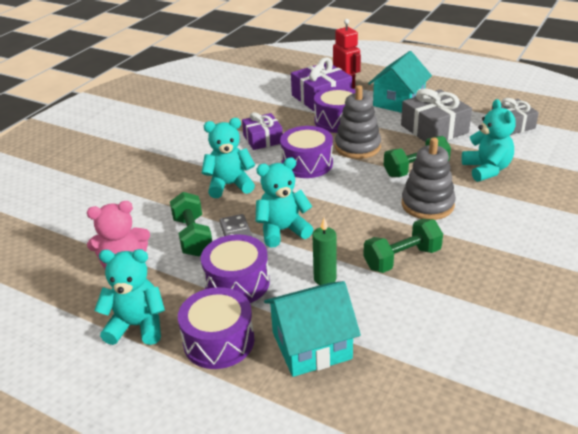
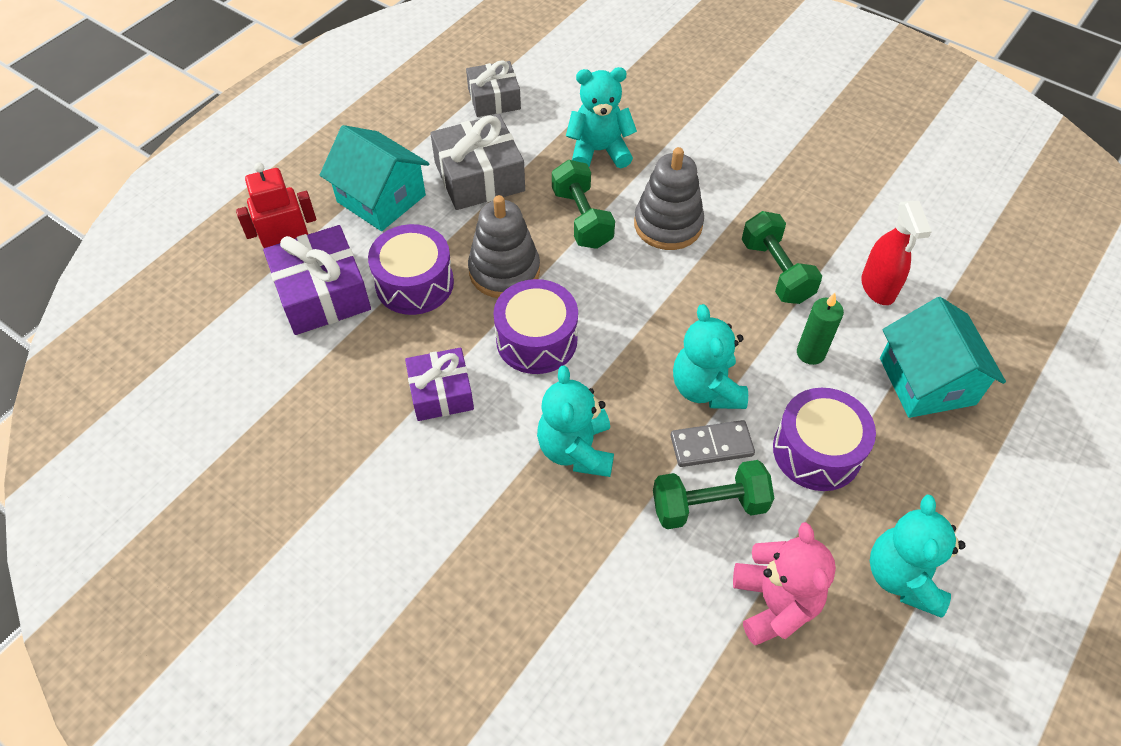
camera: 85 degrees left, 20 degrees up
purple drum [178,287,254,369] -> none
none -> red spray bottle [861,201,932,305]

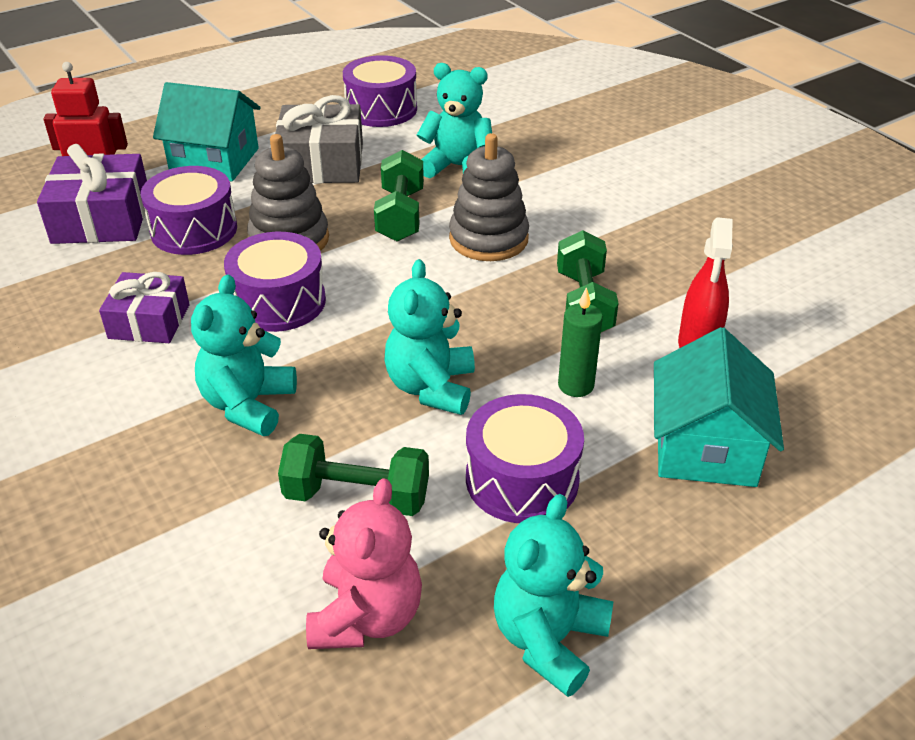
camera: 20 degrees right, 15 degrees down
turquoise house [320,125,429,231] -> turquoise house turned 45 degrees counterclockwise [153,82,261,182]
grey gift [466,60,521,117] -> purple drum [343,55,417,127]
grey domino [670,420,755,467] -> none

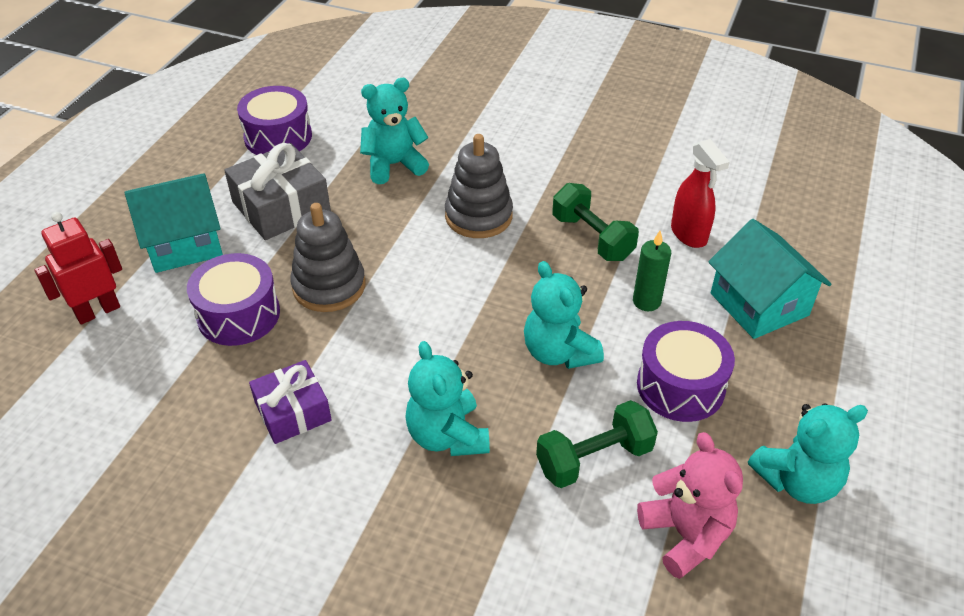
camera: 35 degrees left, 5 degrees up
purple gift [37,144,147,244] -> none
purple drum [224,232,326,332] -> none
green dumbbell [374,150,424,242] -> none
turquoise teddy bear [494,494,613,697] -> turquoise teddy bear turned 105 degrees counterclockwise [748,403,868,504]

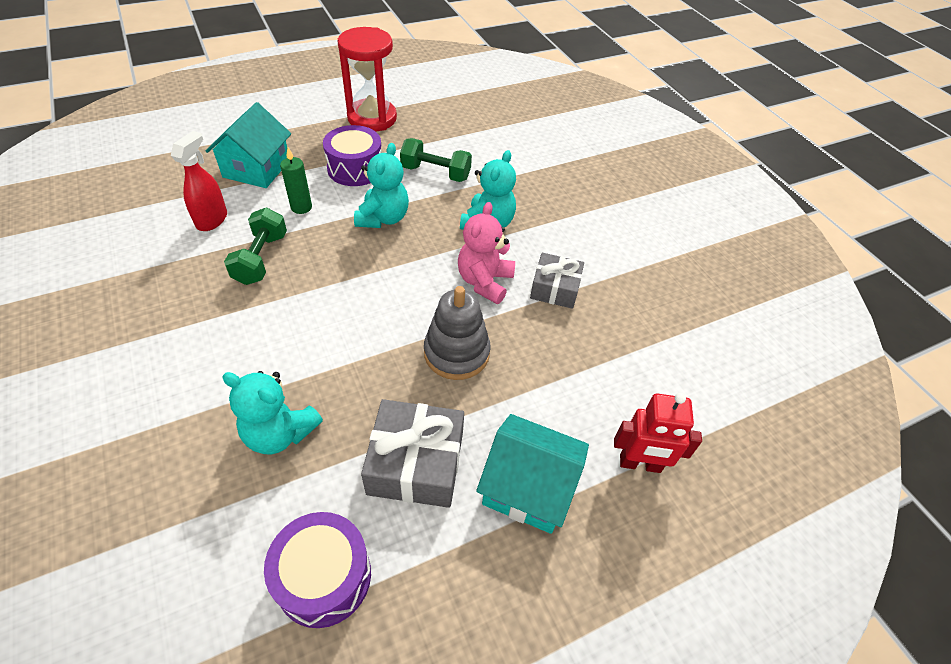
camera: 140 degrees left, 5 degrees up
purple drum [187,253,280,346] -> none
purple gift [249,360,332,444] -> grey gift [530,253,584,309]
grey stacking toy [445,134,513,238] -> none
pink teddy bear [637,432,743,579] -> pink teddy bear moved to [458,202,515,304]
turquoise teddy bear [748,403,868,504] -> red hourglass [337,27,397,132]

